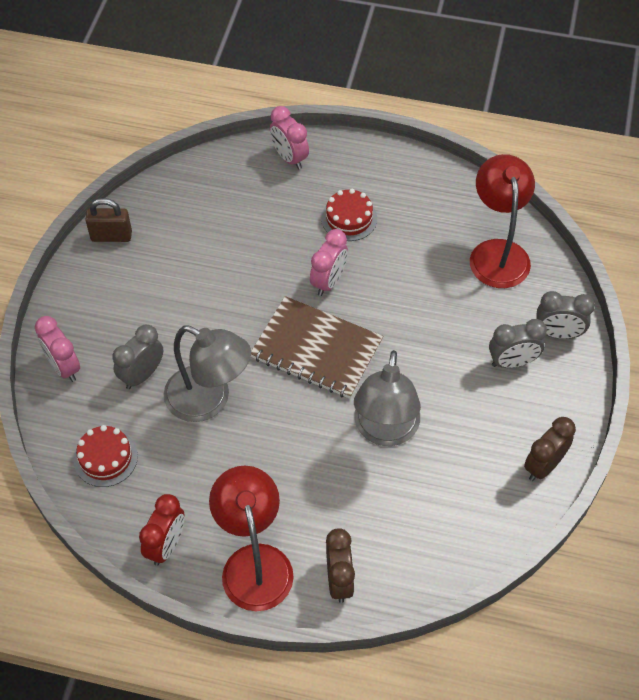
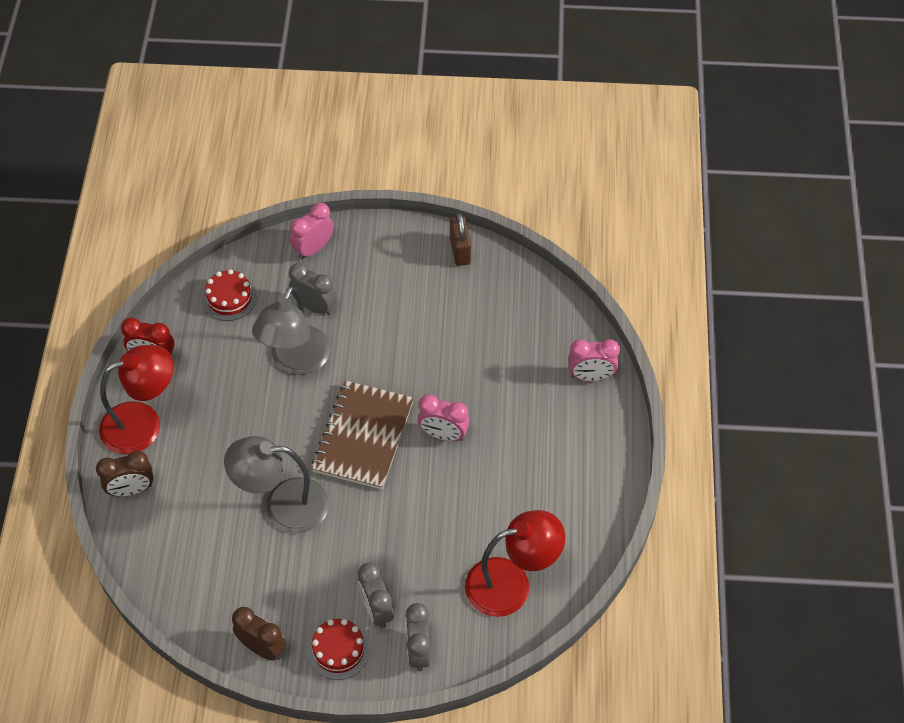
camera: 80 degrees right, 0 degrees up
pink clock [270,106,309,169] -> pink clock turned 135 degrees counterclockwise [568,339,620,381]
red cake [321,189,377,241] -> red cake moved to [307,619,370,680]

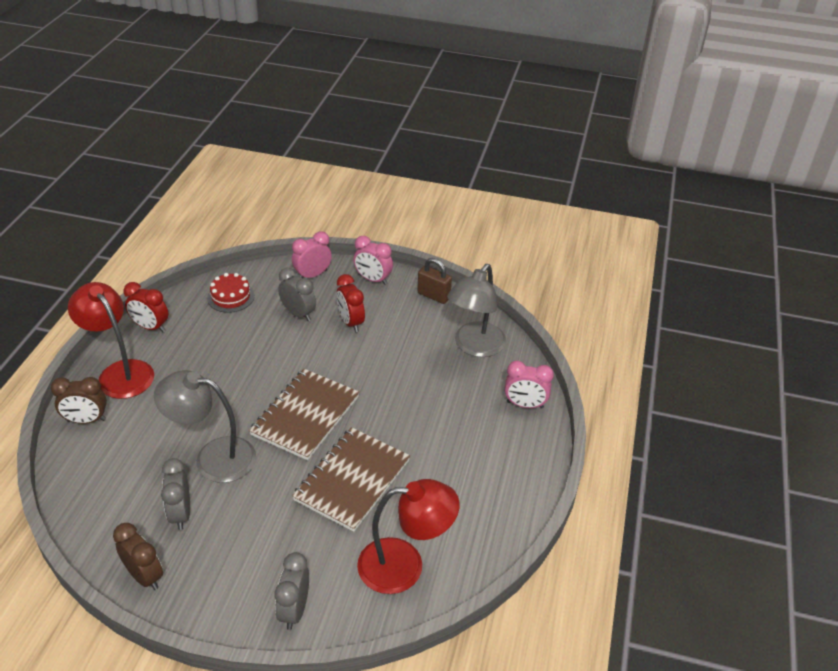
camera: 10 degrees right, 15 degrees down
red lamp [99,345,173,454] -> red lamp turned 120 degrees counterclockwise [68,282,154,399]
grey lamp [252,286,330,375] -> grey lamp moved to [447,264,506,357]
red cake [307,619,370,680] -> none
grey clock [358,563,394,628] -> grey clock moved to [161,458,190,530]
pink clock [418,394,469,441] -> pink clock moved to [353,236,393,285]
brown padlock [450,213,471,266] -> brown padlock turned 60 degrees counterclockwise [417,258,452,304]
none -> brown notebook [292,427,410,532]
none -> red clock [336,274,365,332]

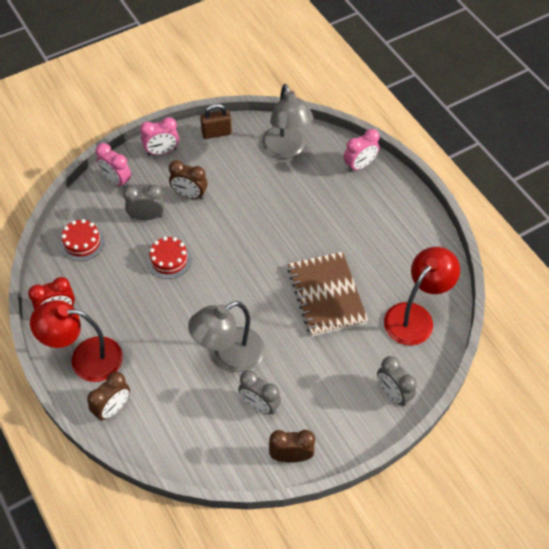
camera: 45 degrees left, 15 degrees up
brown notebook [249,369,360,460] -> none
pink clock [292,231,332,278] -> pink clock turned 60 degrees counterclockwise [96,143,131,188]
red clock [336,274,365,332] -> brown clock [169,160,208,199]
none -> red cake [147,237,192,279]

